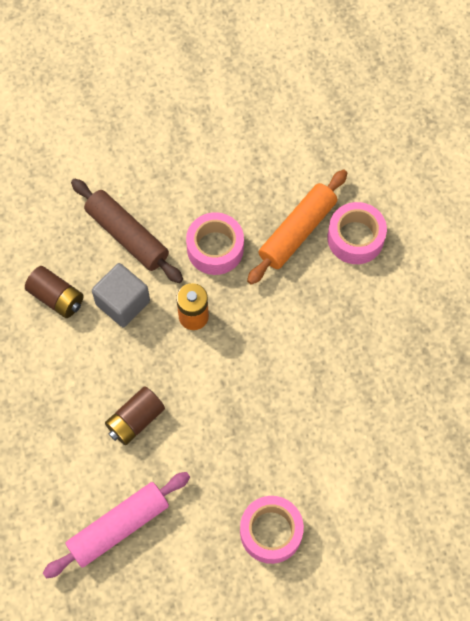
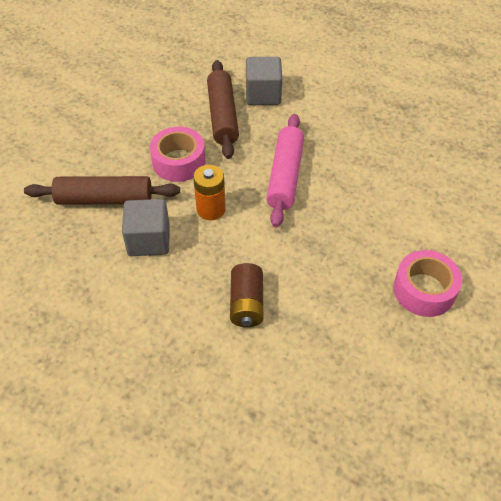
camera: 45 degrees left, 15 degrees down
brown battery [25,266,84,318] -> none
pink rolling pin [43,472,190,579] -> pink rolling pin moved to [266,114,304,227]
orange rolling pin [247,169,347,285] -> brown rolling pin [207,60,239,159]
pink tape [327,202,387,264] -> grey cube [246,57,282,105]

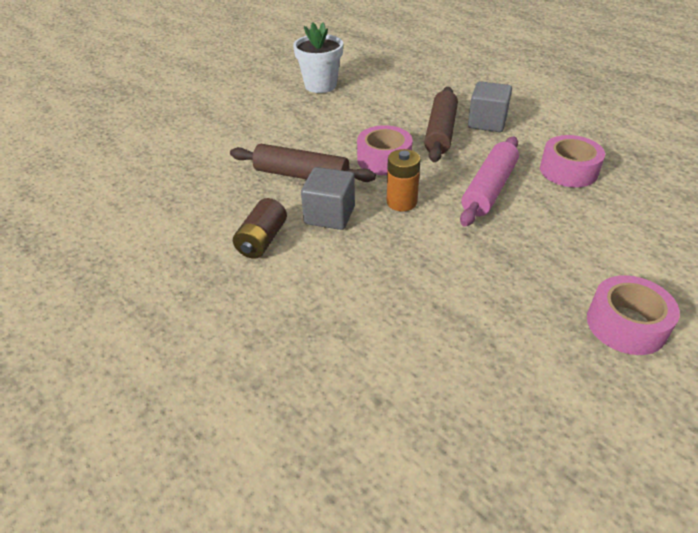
camera: 20 degrees right, 10 degrees down
brown battery [230,263,263,327] -> brown battery moved to [233,198,287,259]
none -> white flower pot [293,22,343,93]
none -> pink tape [540,135,605,187]

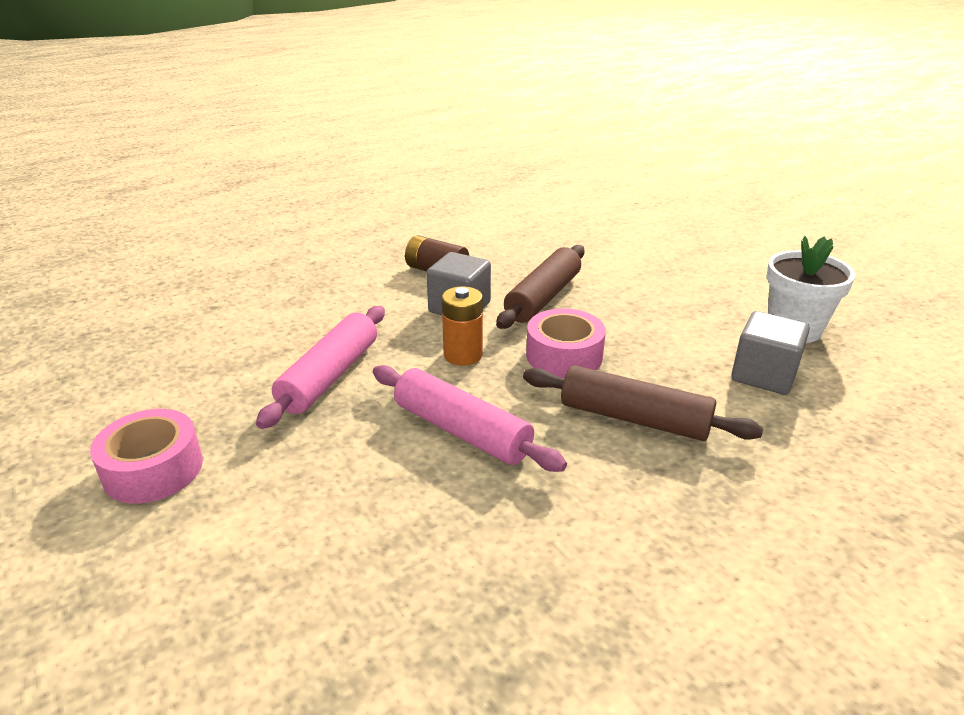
camera: 100 degrees right, 10 degrees down
grey cube [468,81,512,132] -> grey cube moved to [731,311,810,395]
pink tape [540,135,605,187] -> none
none -> pink rolling pin [256,306,385,429]

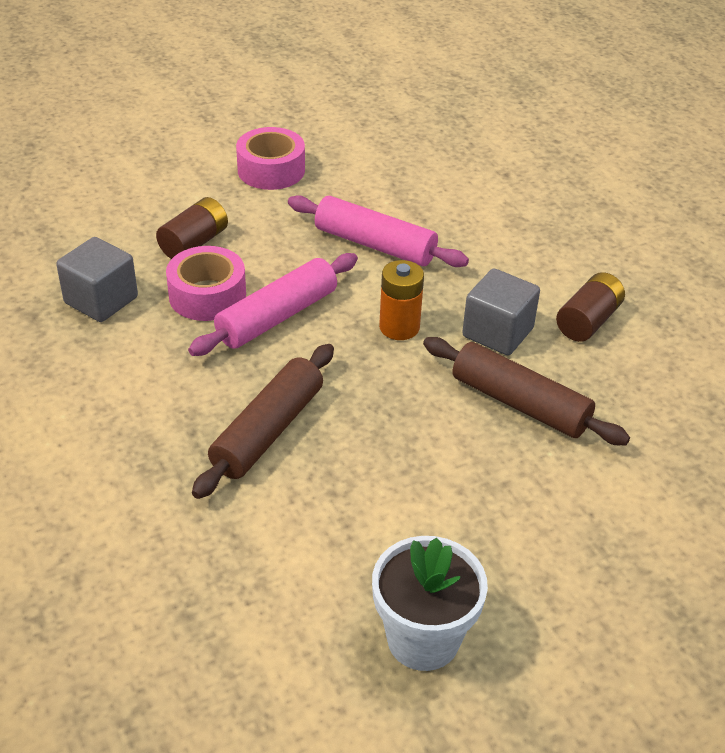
camera: 95 degrees right, 10 degrees up
pink tape [526,308,606,378] -> pink tape moved to [166,246,246,321]
grey cube [731,311,810,395] -> grey cube moved to [56,237,138,322]
none -> brown battery [156,197,228,259]

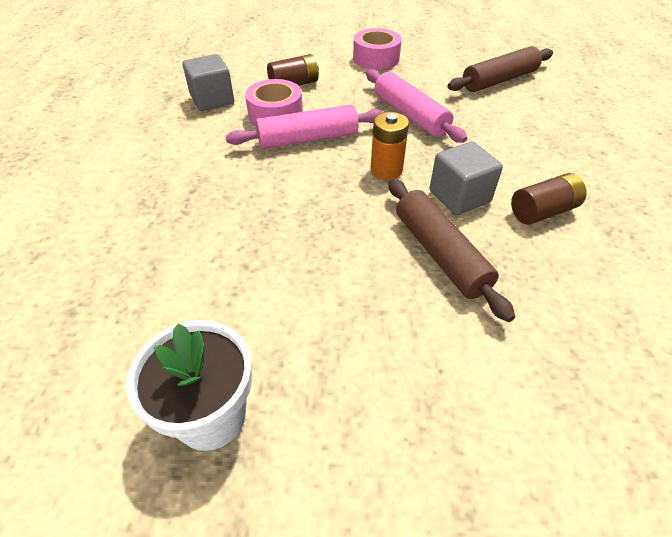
camera: 30 degrees right, 5 degrees up
brown rolling pin [192,344,334,499] -> brown rolling pin moved to [447,46,553,92]

